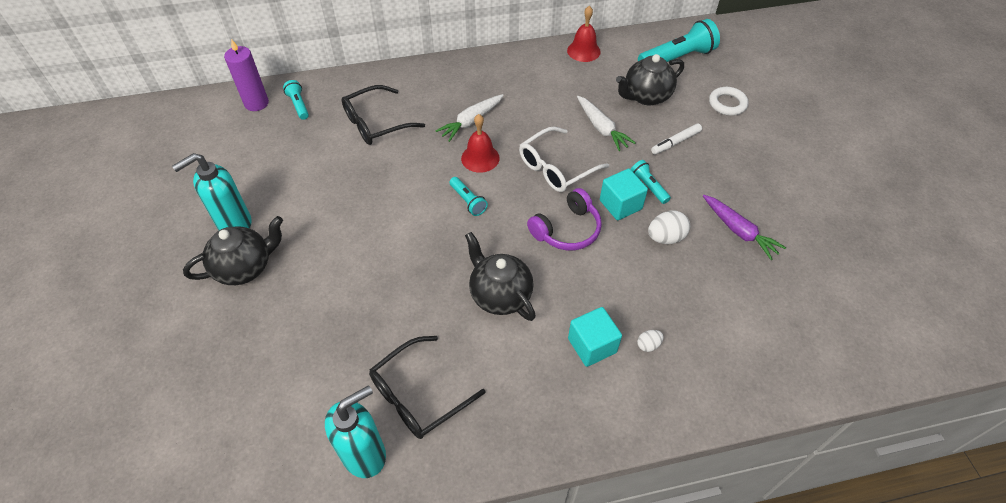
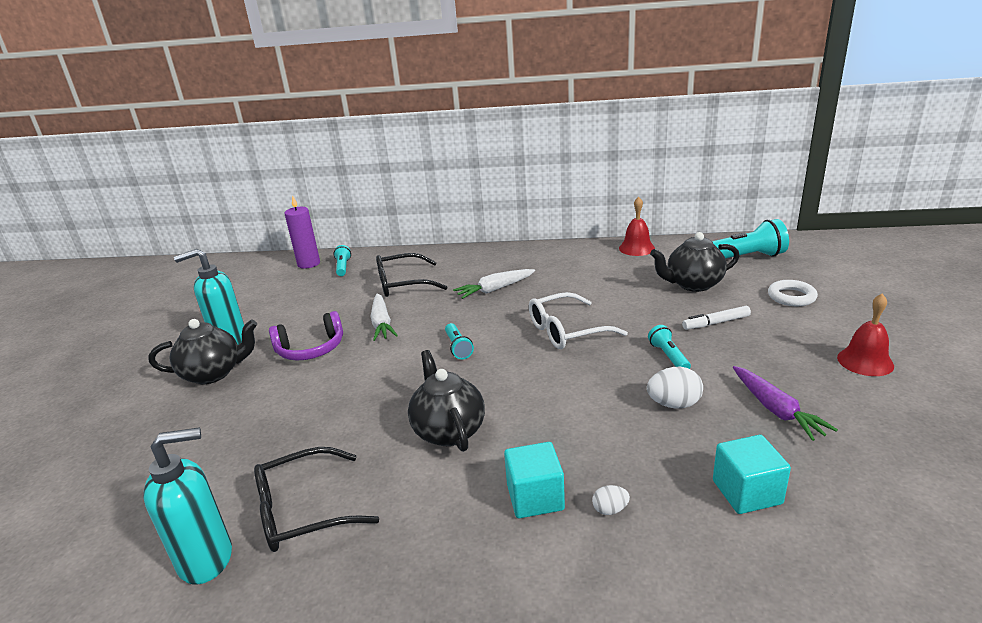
camera: 20 degrees right, 25 degrees down
red bell [461,114,500,173] -> red bell moved to [837,294,894,376]
purple headphones [527,188,602,251] -> purple headphones moved to [269,311,343,361]
white carrot [577,96,636,151] -> white carrot moved to [371,293,398,341]
turquoise cube [600,168,648,221] -> turquoise cube moved to [713,435,791,514]

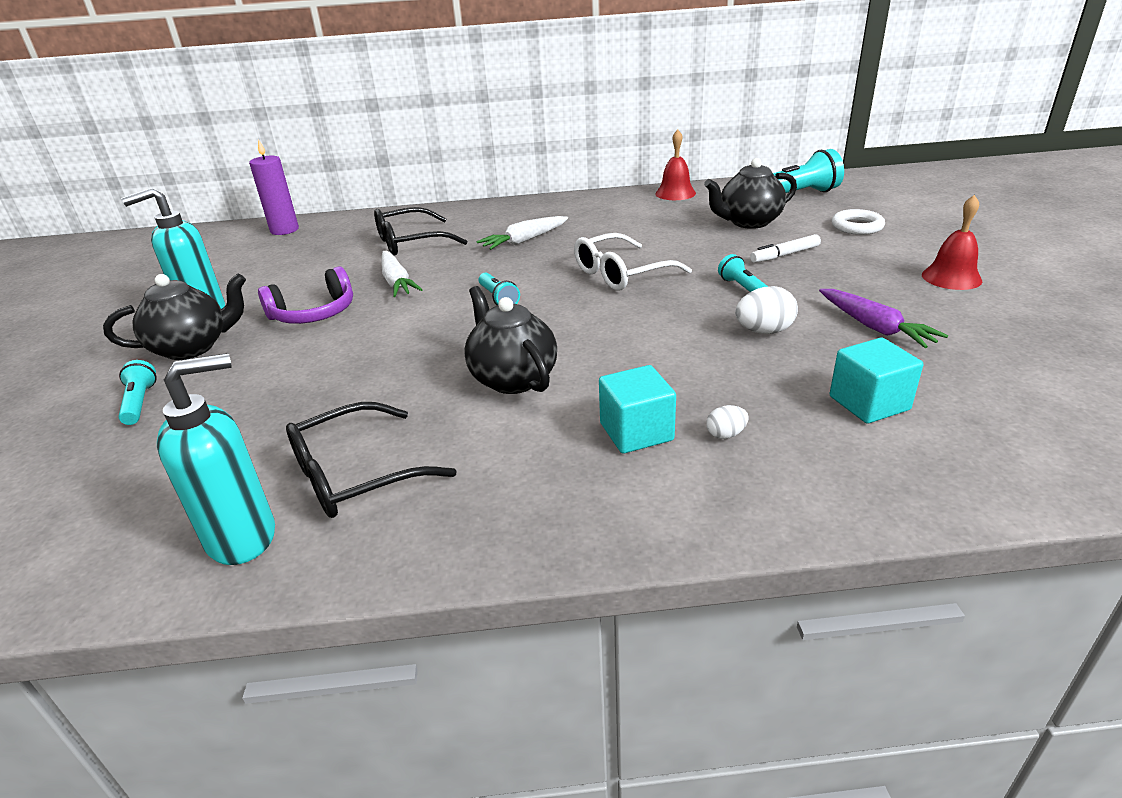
camera: 10 degrees left, 5 degrees up
turquoise flashlight [333,245,351,276] -> turquoise flashlight moved to [118,360,157,425]

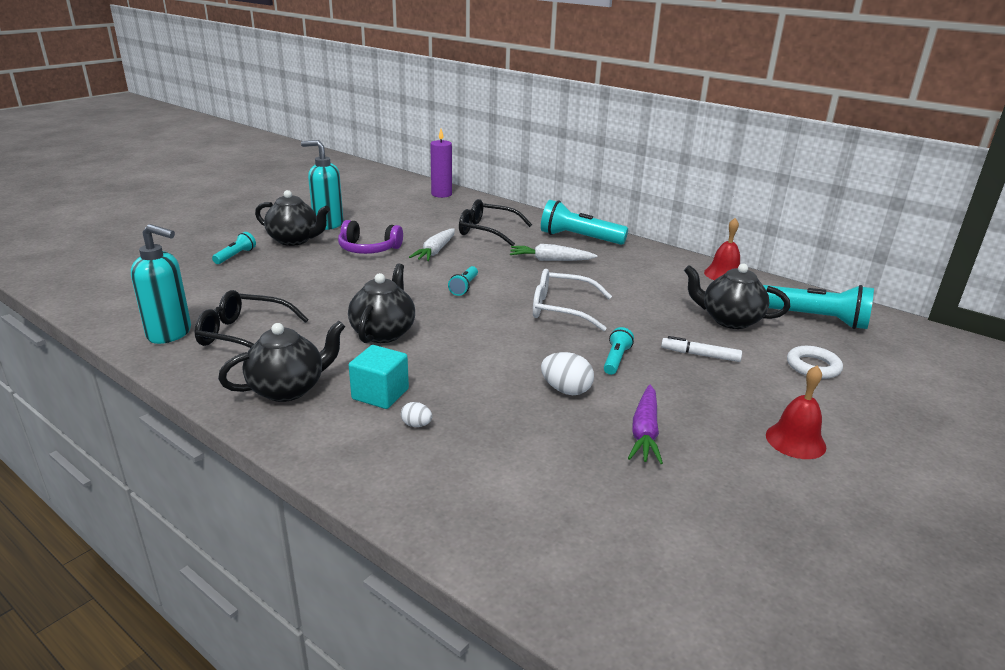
camera: 40 degrees right, 5 degrees down
turquoise cube [830,338,923,423] -> none
none -> black teapot [218,321,345,402]
none -> turquoise flashlight [541,200,628,245]

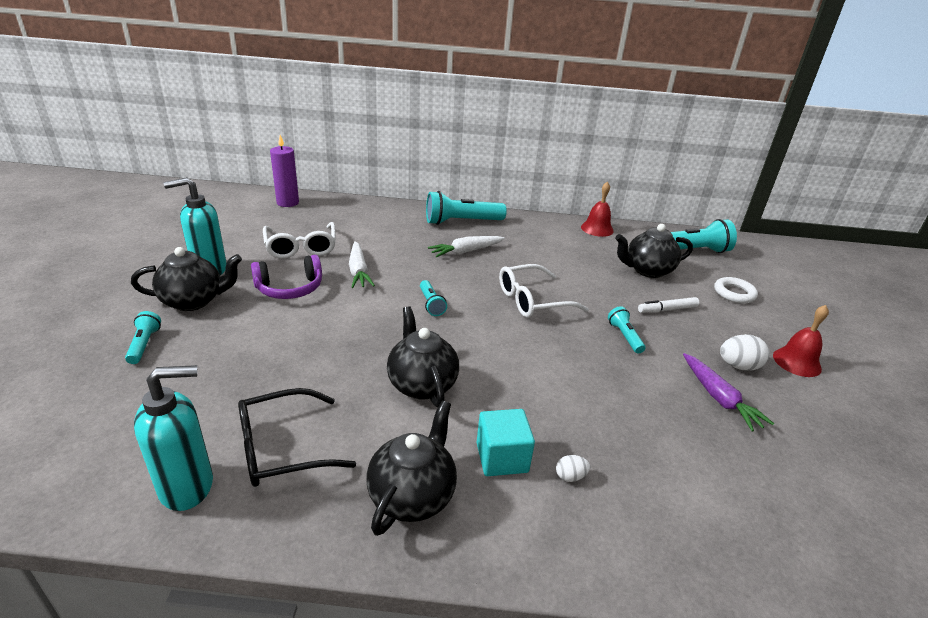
camera: 35 degrees left, 5 degrees up
black glasses [459,199,532,246] -> none
white egg [541,352,594,395] -> white egg moved to [720,334,770,371]
none -> white glasses [263,222,336,258]

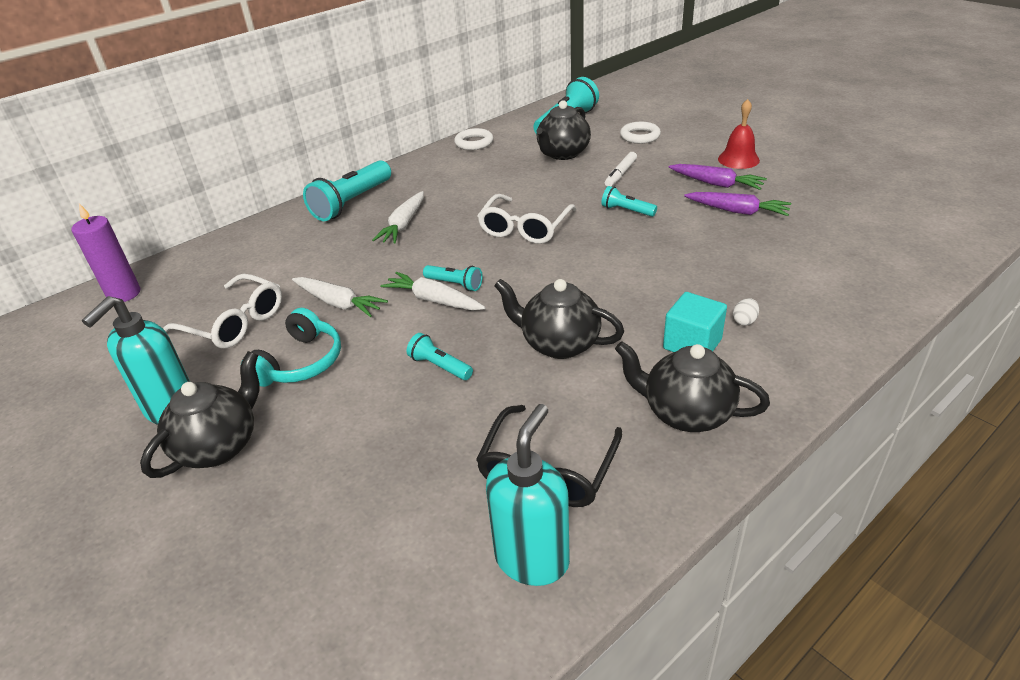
camera: 40 degrees left, 5 degrees up
turquoise flashlight [125,311,161,364] -> turquoise flashlight moved to [407,333,473,380]
purple headphones [251,255,322,299] -> turquoise headphones [251,308,341,387]
black teapot [366,401,457,536] -> black teapot turned 45 degrees counterclockwise [615,341,770,432]
red bell [581,181,614,237] -> white ring [454,128,493,150]
white egg [720,334,770,371] -> purple carrot [669,164,767,190]
none -> white carrot [380,272,486,310]

